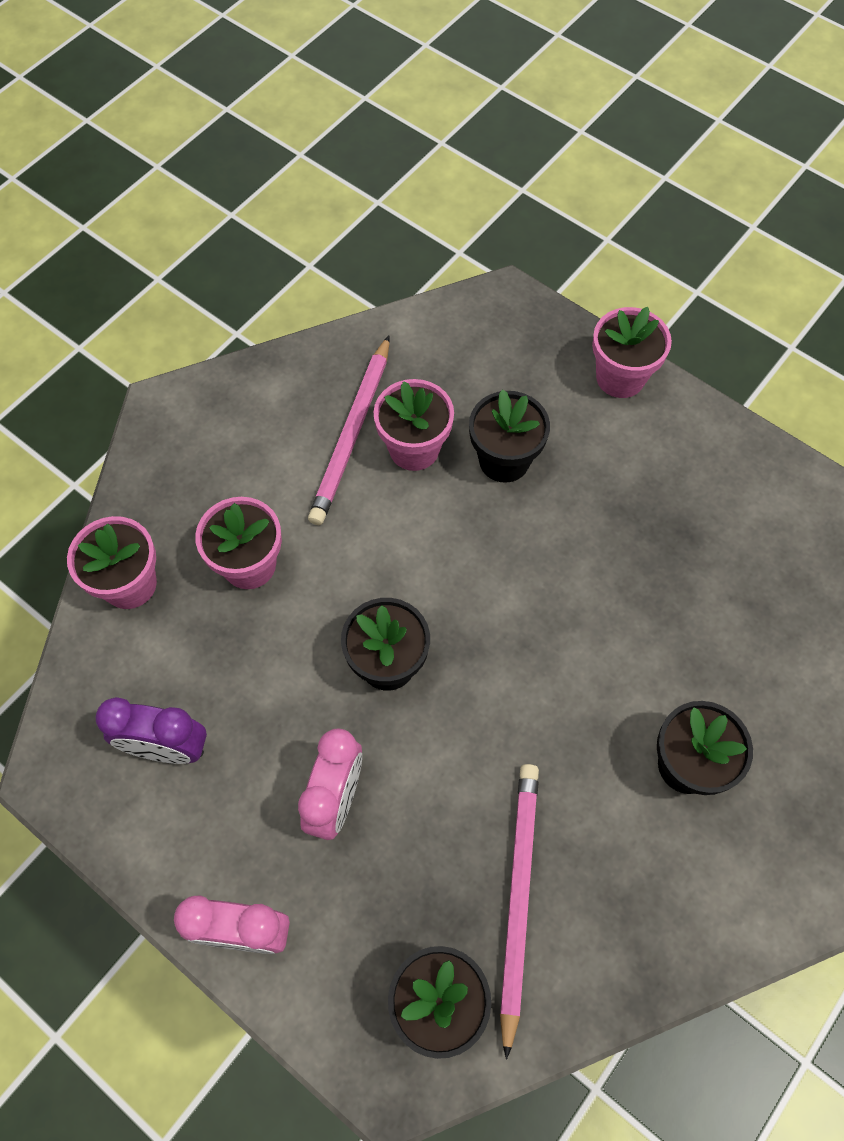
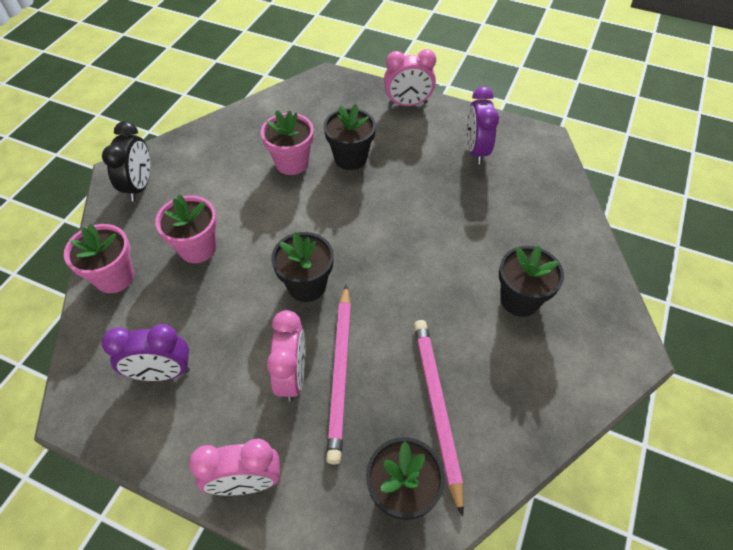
camera: 15 degrees left, 10 degrees down
pink pencil [308,336,390,525] -> pink pencil moved to [326,284,351,464]
pink flower pot [592,307,672,398] -> pink clock [384,49,436,106]
none -> black clock [102,121,151,201]
none -> purple clock [467,86,499,164]

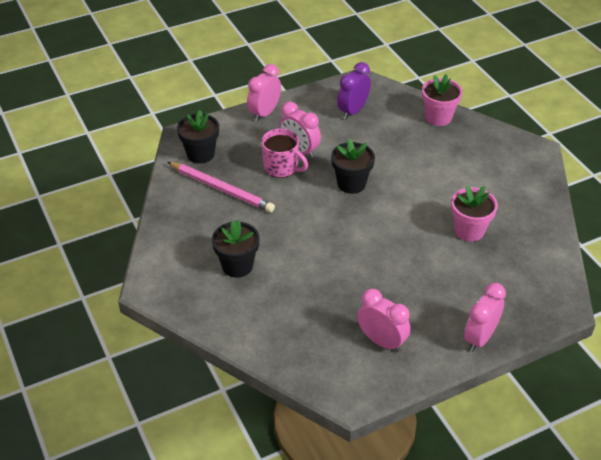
camera: 130 degrees right, 10 degrees down
black clock [102,121,151,201] -> none
pink flower pot [155,195,217,263] -> none
black flower pot [324,104,376,170] -> none
pink pencil [326,284,351,464] -> pink mug [261,129,308,178]
purple clock [467,86,499,164] -> pink clock [357,289,411,352]

